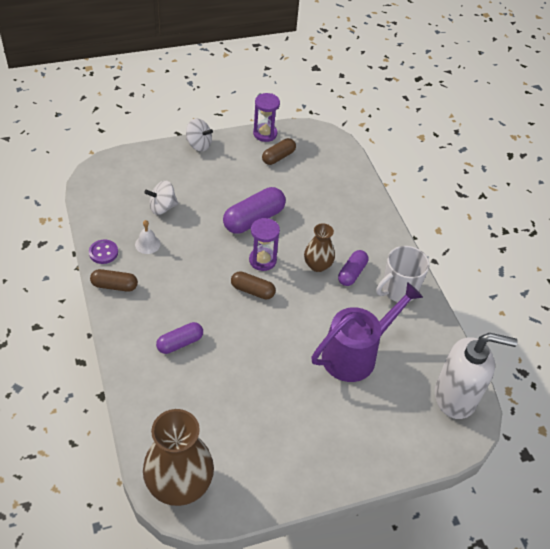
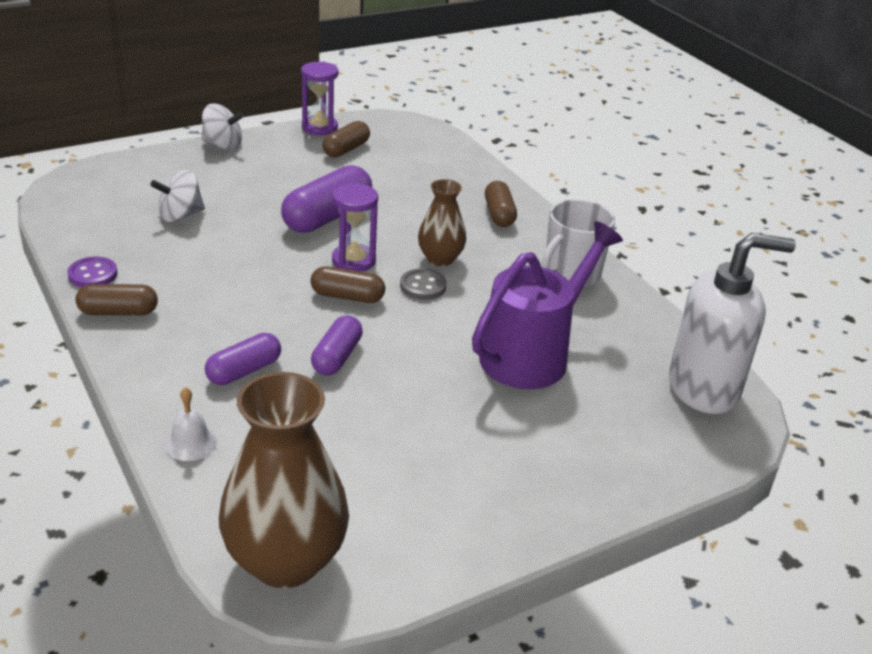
camera: 10 degrees left, 15 degrees down
white bell [135,220,161,254] -> white bell moved to [165,387,217,461]
purple capsule [338,250,368,286] -> purple capsule moved to [311,315,363,376]
none -> grey button [400,269,447,300]
none -> brown capsule [485,181,517,227]

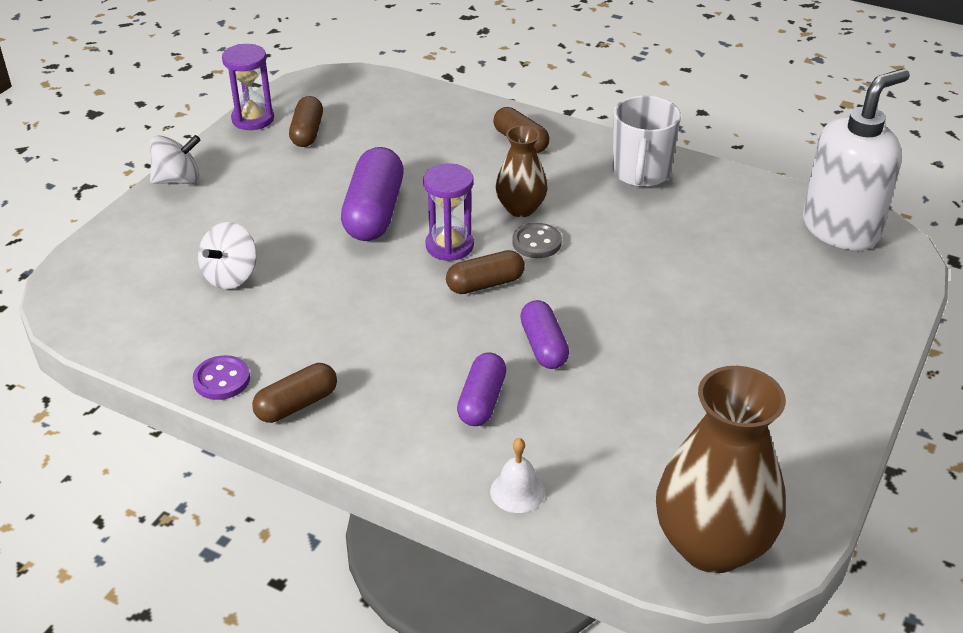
camera: 30 degrees left, 5 degrees up
purple watering can [472,221,623,389] -> none

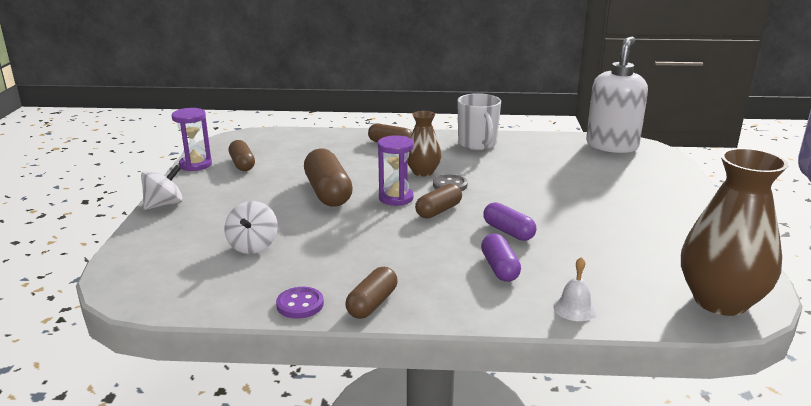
camera: 25 degrees left, 15 degrees down
purple capsule [341,147,404,241] -> brown capsule [304,148,353,206]

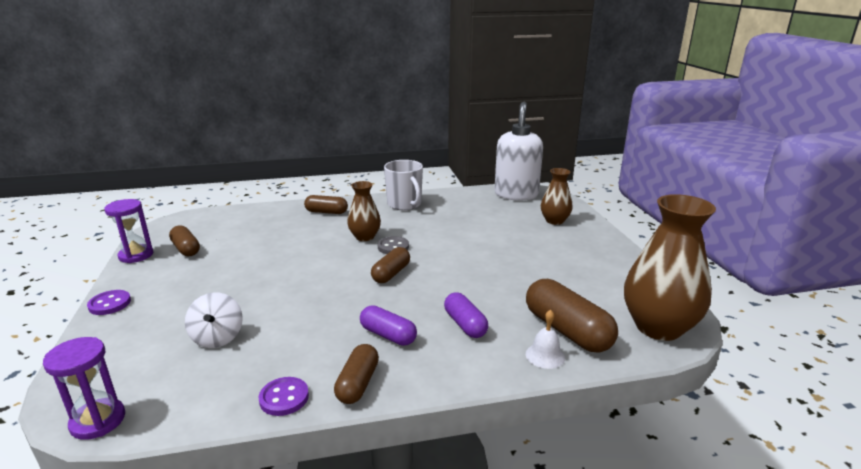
camera: 15 degrees left, 0 degrees up
white spinning top [141,165,183,210] -> purple button [87,290,131,315]
brown capsule [304,148,353,206] -> brown capsule moved to [526,279,618,353]
purple hourglass [378,135,414,206] -> purple hourglass moved to [43,337,125,440]
purple capsule [483,202,536,241] -> purple capsule moved to [360,305,417,346]
none -> brown vase [541,168,573,225]

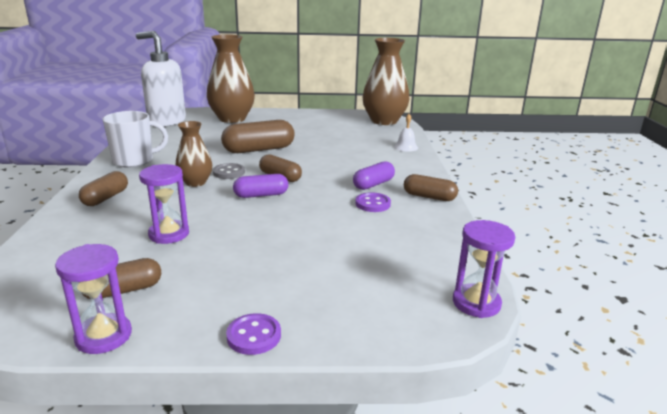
camera: 80 degrees left, 0 degrees up
white spinning top [185,293,243,348] -> none
purple button [259,377,309,416] -> purple button moved to [355,192,391,212]
purple capsule [444,292,488,338] -> purple capsule moved to [233,174,288,198]
brown capsule [526,279,618,353] -> brown capsule moved to [221,120,295,153]
brown vase [541,168,573,225] -> brown vase [207,34,255,123], size x1.80
none -> purple hourglass [139,164,189,244]

